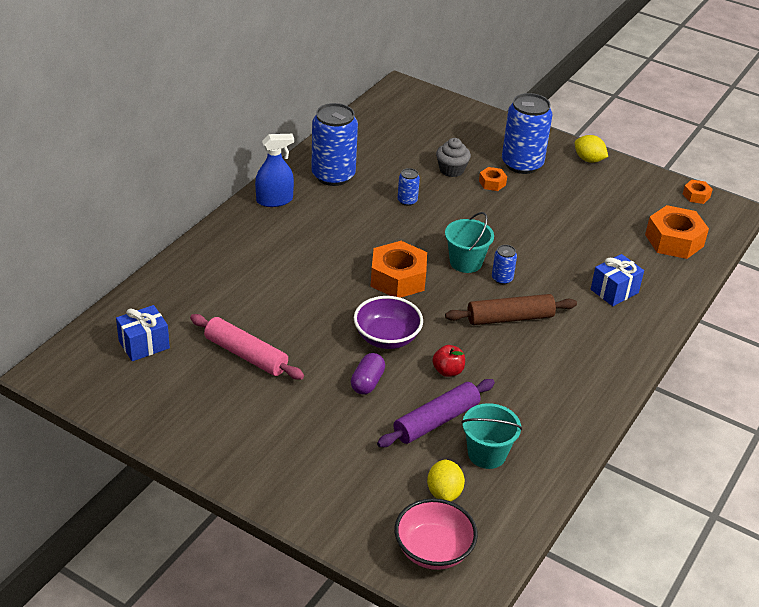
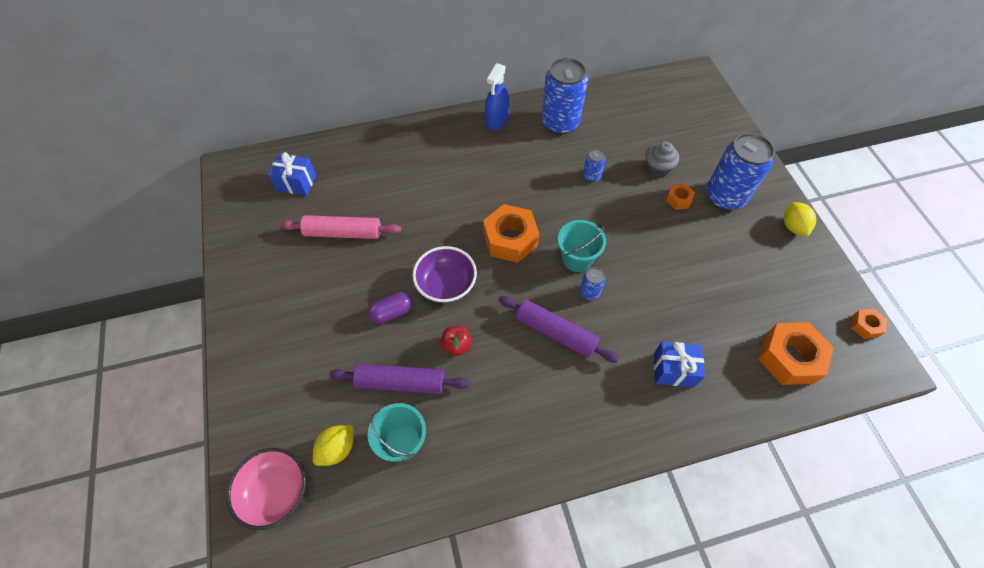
camera: 45 degrees right, 20 degrees up
pink rolling pin [190,314,304,380] -> pink rolling pin turned 75 degrees counterclockwise [281,215,401,239]
blue spray bottle [255,134,294,207] -> blue spray bottle turned 90 degrees clockwise [485,63,509,130]
brown rolling pin [445,294,577,325] -> purple rolling pin [499,296,619,363]

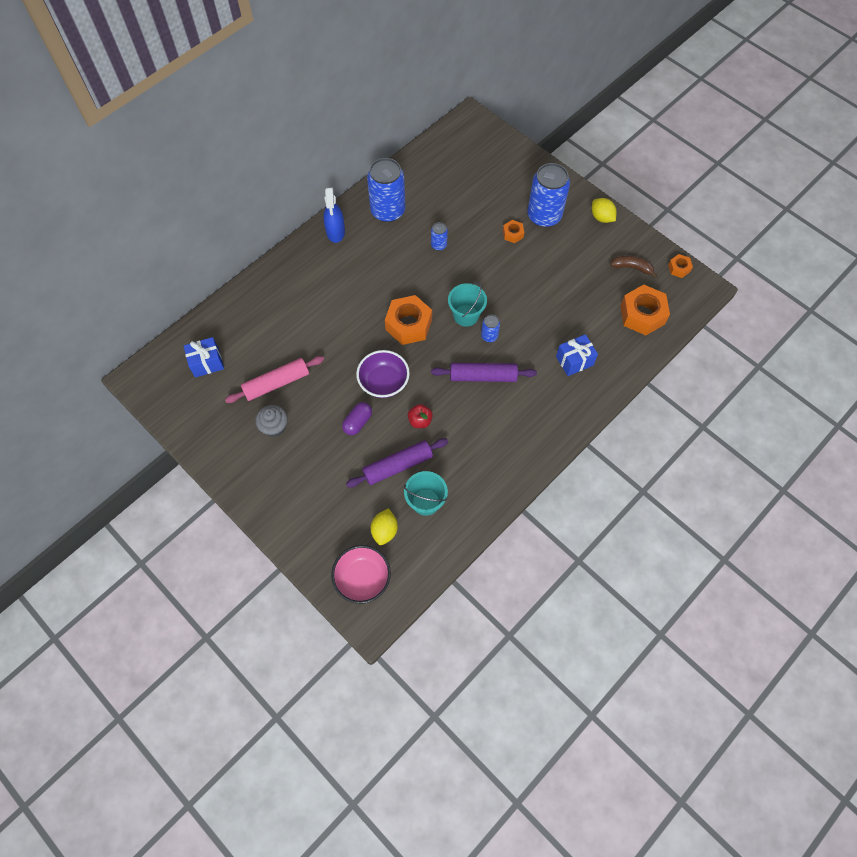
camera: 30 degrees left, 5 degrees up
grey cupcake [645,141,679,178] -> grey cupcake moved to [255,405,288,437]
none -> brown banana [610,255,657,278]

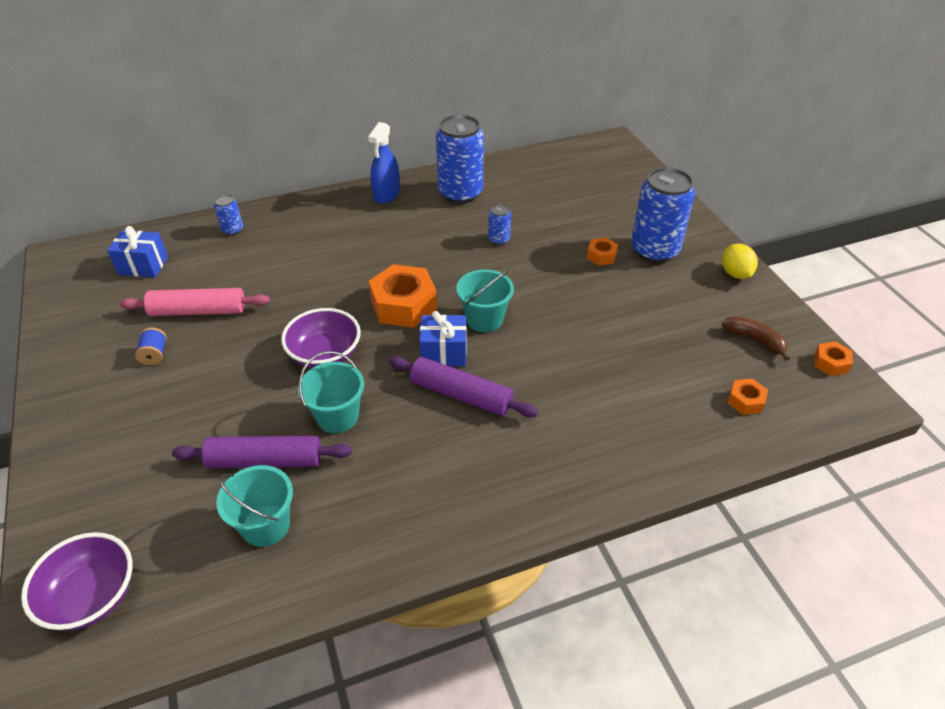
camera: 25 degrees right, 20 degrees down
grey cupcake [255,405,288,437] -> blue spool [135,327,167,365]
pink bowl [331,545,391,604] -> purple bowl [21,532,132,630]
purple capsule [342,402,372,435] -> none
yellow lemon [371,508,398,545] -> none
red apple [408,404,433,428] -> turquoise bucket [298,351,364,433]
blue can [481,315,500,342] -> blue can moved to [214,194,243,235]
blue gift [556,334,598,376] -> blue gift moved to [419,311,467,366]
orange nut [620,285,670,335] -> orange nut [728,378,768,415], size x0.49

